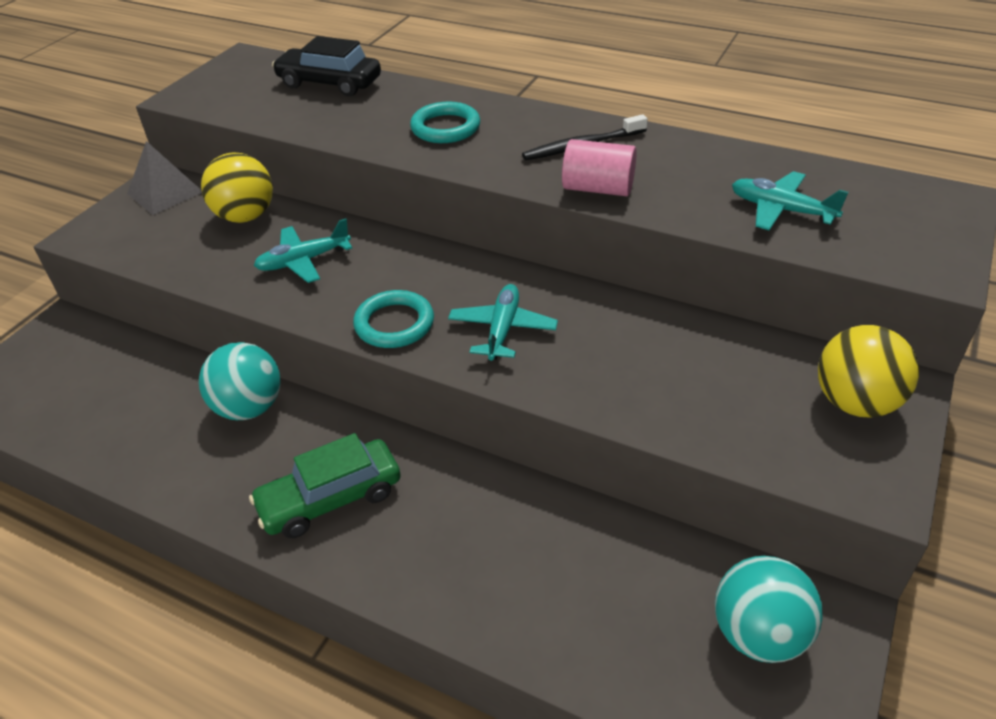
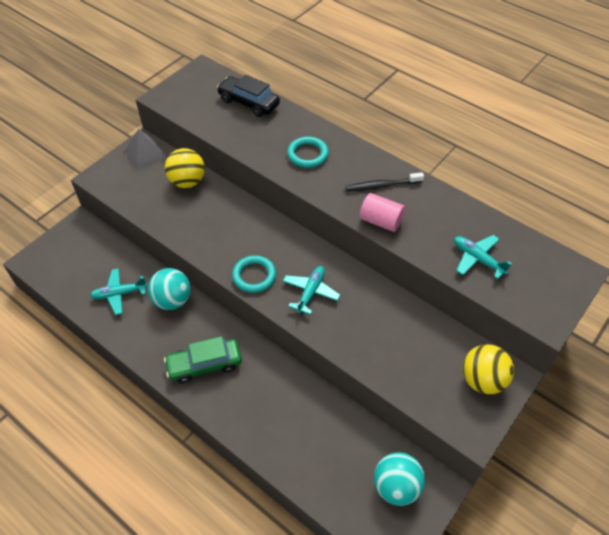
camera: 10 degrees right, 10 degrees up
turquoise plane [254,219,352,283] -> turquoise plane moved to [90,268,147,315]

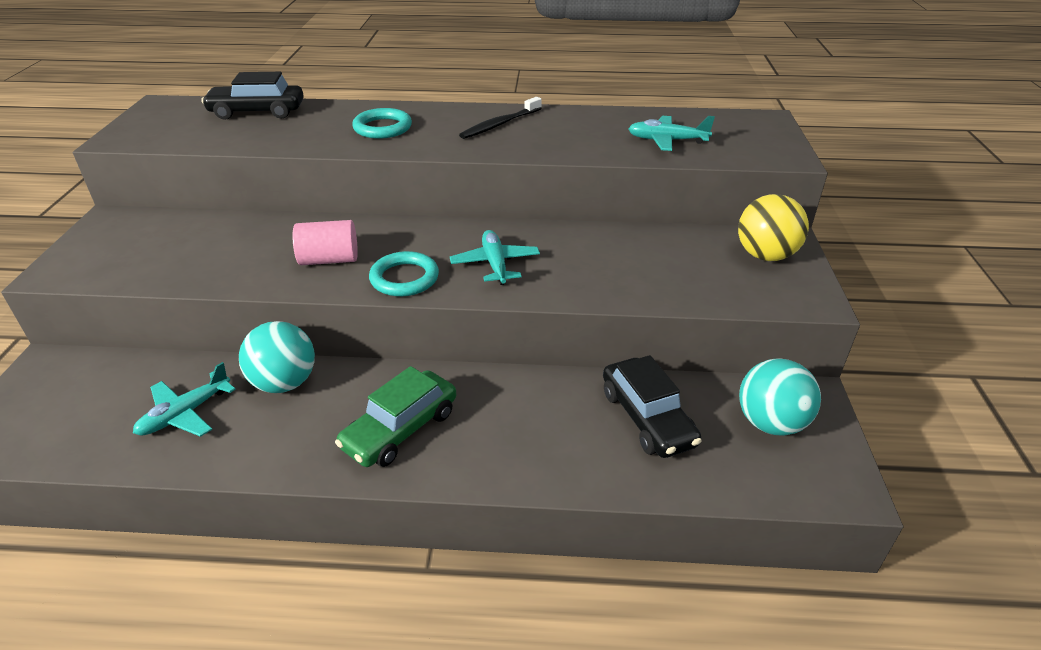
camera: 35 degrees left, 15 degrees down
grey pyramid [124,129,166,170] -> none
yellow ball [165,148,205,188] -> none
pink cylinder [360,193,405,232] -> pink cylinder moved to [292,220,358,265]
none -> black car [603,355,702,458]

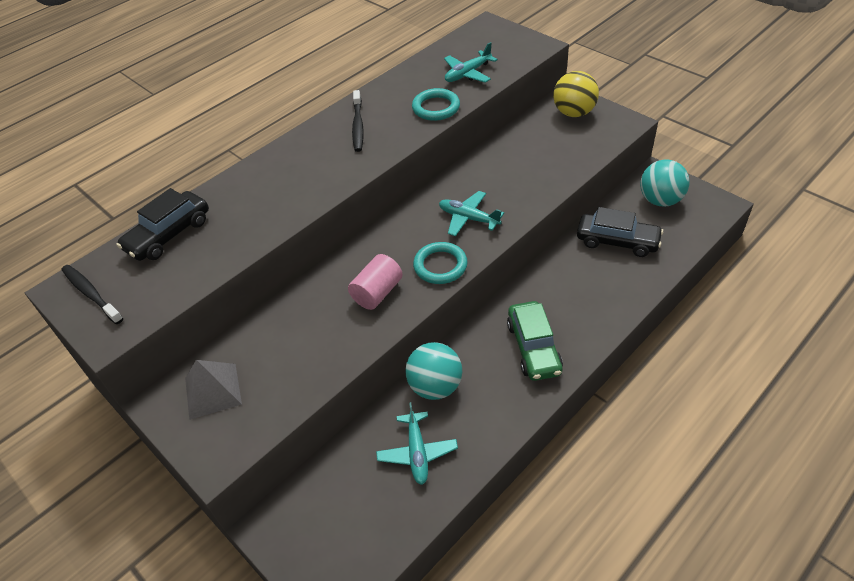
camera: 45 degrees left, 10 degrees up
turquoise ring [352,108,412,139] -> turquoise ring moved to [412,88,460,121]
none -> black toothbrush [62,265,123,324]
none -> grey pyramid [185,360,242,420]

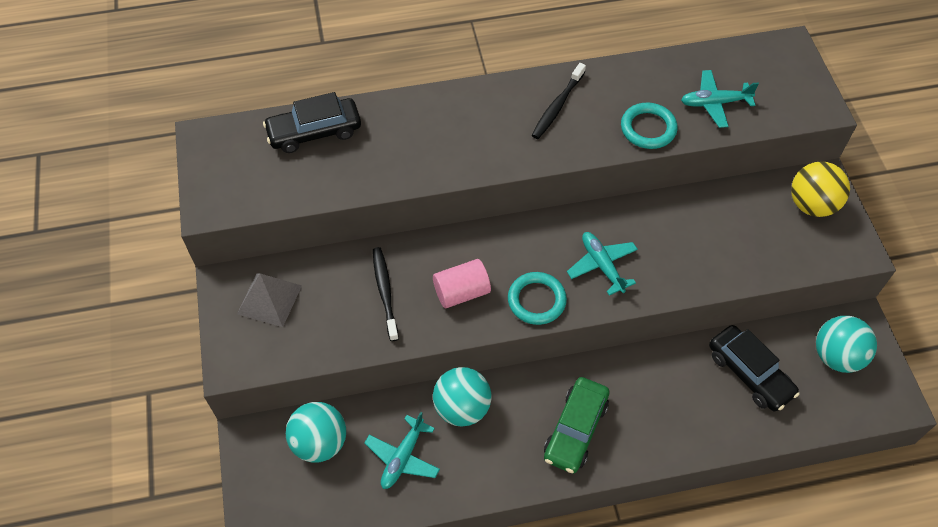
camera: 30 degrees right, 10 degrees up
black toothbrush [62,265,123,324] -> black toothbrush moved to [373,247,399,341]
none -> turquoise ball [286,402,346,463]

